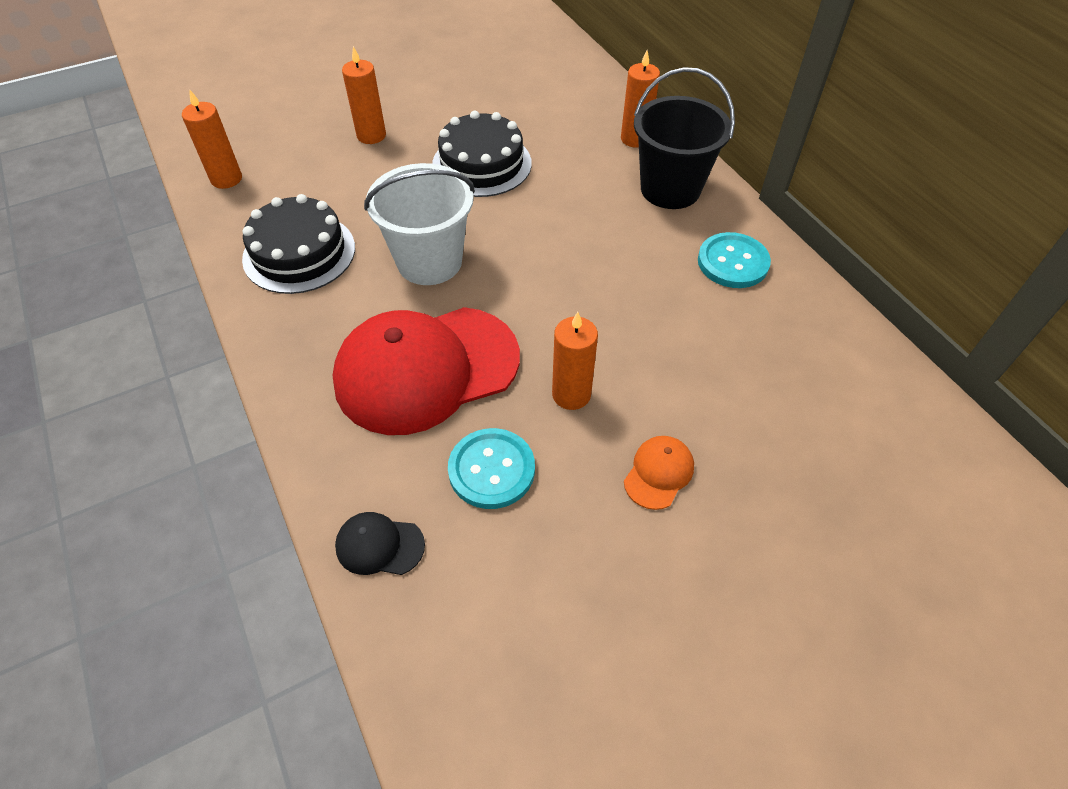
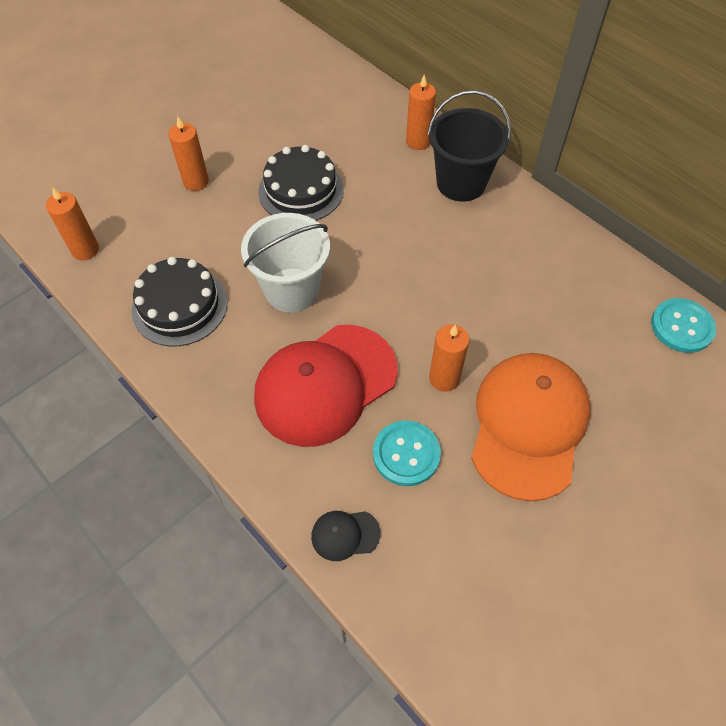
camera: 15 degrees left, 5 degrees up
orange cap [624,436,694,510] -> orange cap [471,353,591,501], size x2.47
turquoise button [698,232,771,288] -> turquoise button moved to [651,298,716,353]

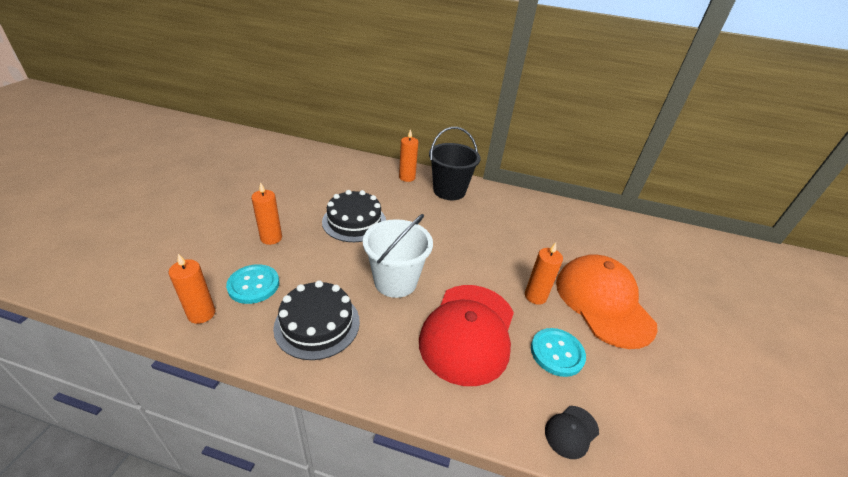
camera: 35 degrees left, 20 degrees down
turquoise button [651,298,716,353] -> turquoise button moved to [226,264,279,304]

